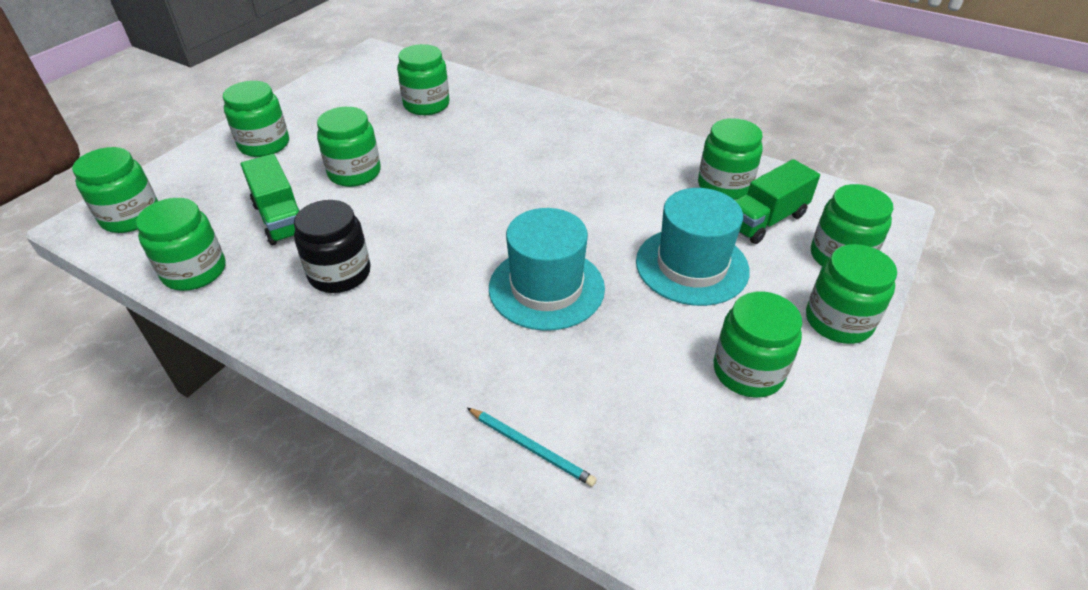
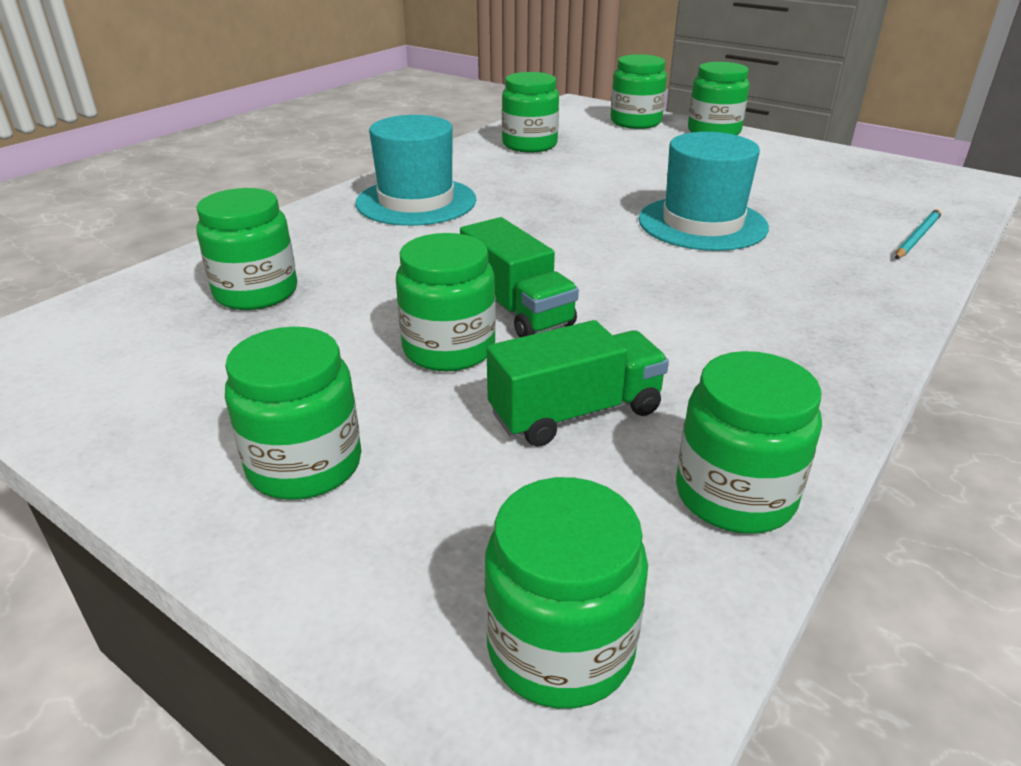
camera: 85 degrees left, 10 degrees down
black jar [294,200,371,293] -> none
turquoise hat [636,188,750,306] -> turquoise hat moved to [355,115,476,226]
green jar [714,291,802,398] -> none
green truck [735,159,820,244] -> green truck moved to [460,217,579,337]

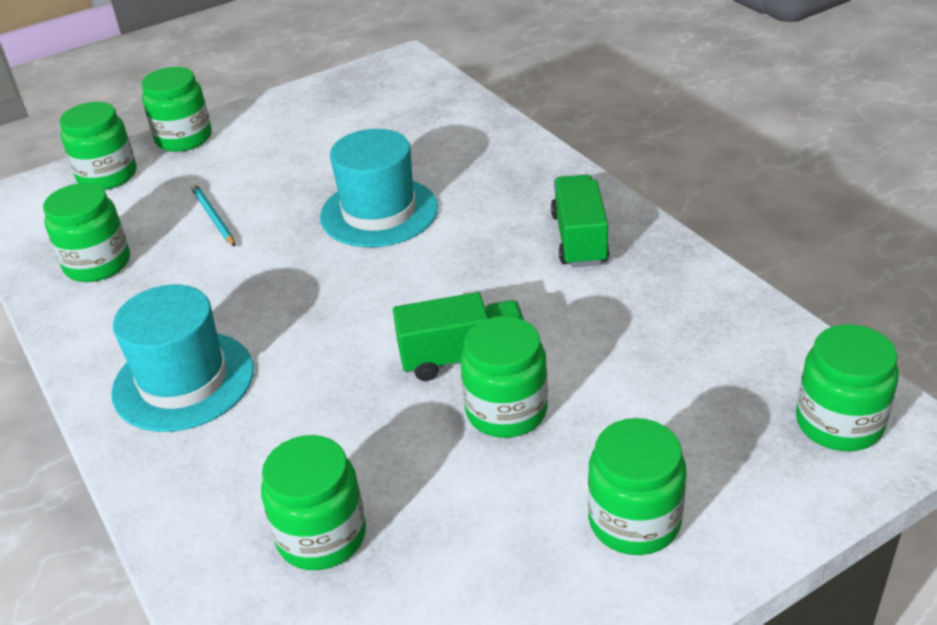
camera: 65 degrees left, 5 degrees up
green truck [487,320,669,447] -> green truck moved to [551,175,610,267]
green jar [676,351,822,533] -> none
turquoise pencil [895,209,942,259] -> turquoise pencil moved to [191,184,235,247]

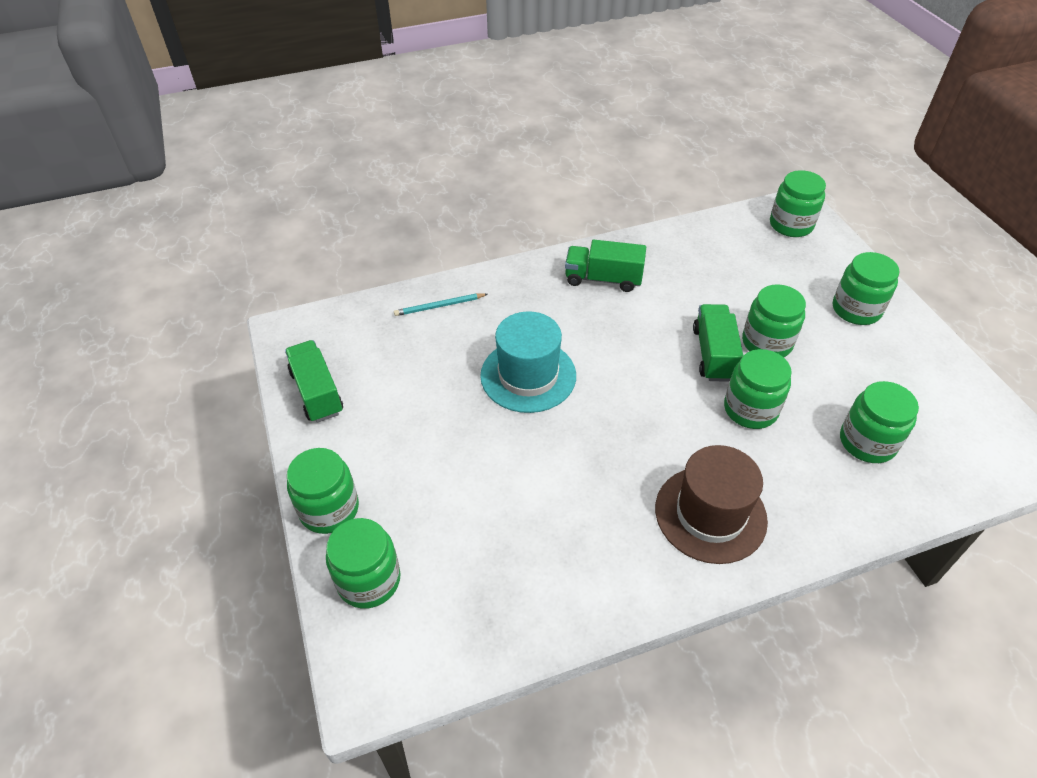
camera: 80 degrees left, 10 degrees up
green jar [43,183,130,282] -> green jar moved to [724,349,792,429]
turquoise hat [111,285,254,432] -> brown hat [655,445,768,564]
turquoise pencil [191,184,235,247] -> turquoise pencil moved to [394,293,487,316]
none -> green truck [285,340,343,423]

